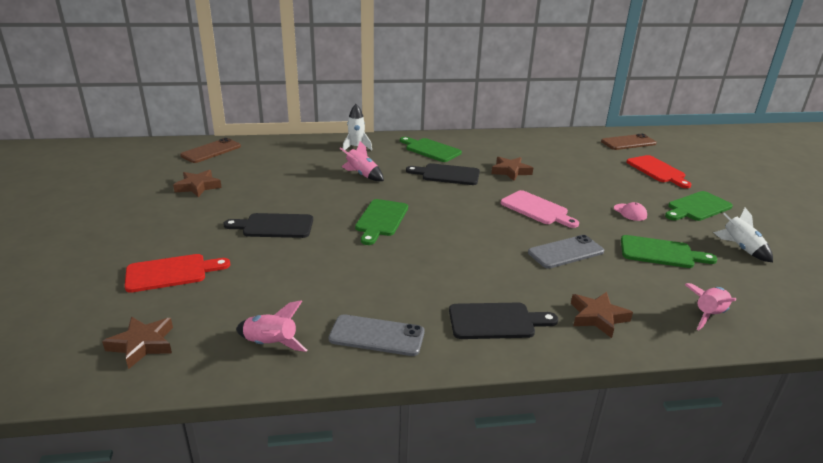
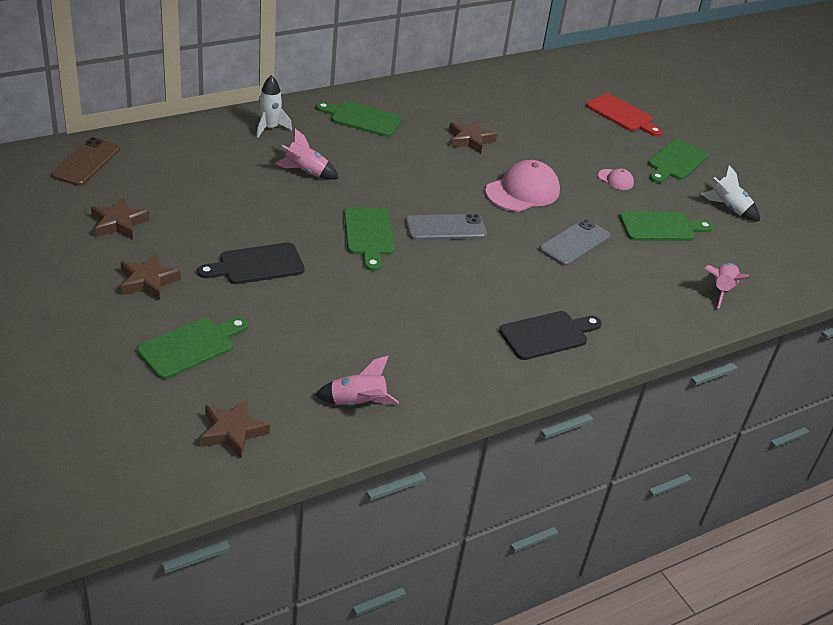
camera: 25 degrees left, 10 degrees up
red cutting board [125,254,230,293] -> green cutting board [137,317,248,379]
grey phone [329,314,425,356] -> grey phone moved to [405,214,487,240]
black cutting board [406,163,480,185] -> none
pink cutting board [501,190,579,228] -> pink cap [485,160,560,212]
brown star [571,292,633,338] -> brown star moved to [121,253,181,301]
brown phone [601,134,657,150] -> none

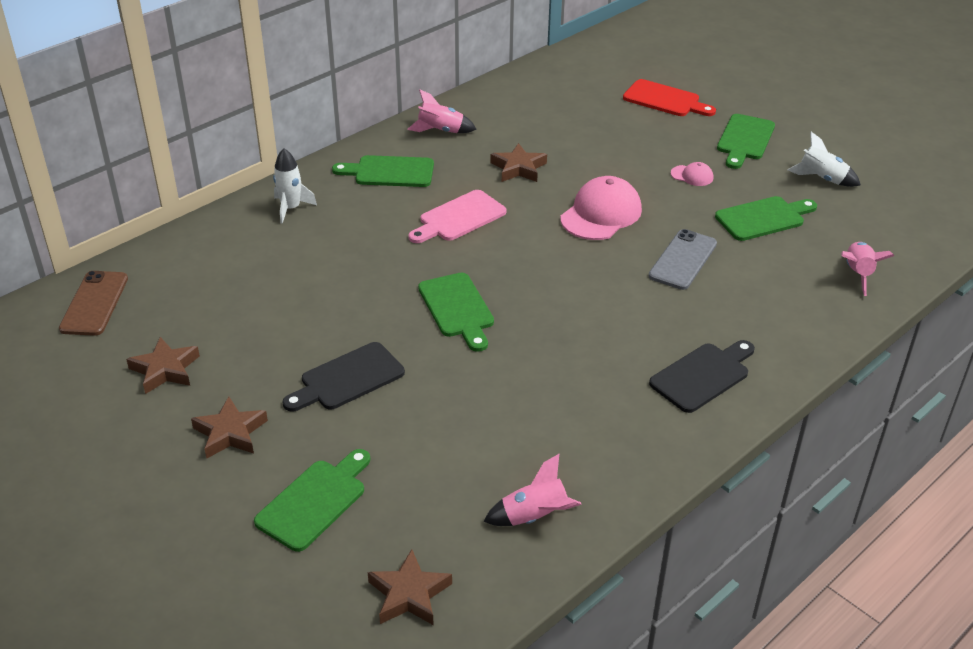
camera: 10 degrees left, 0 degrees up
pink rocket [275,129,339,180] -> pink rocket moved to [407,89,477,133]
grey phone [405,214,487,240] -> none
none -> pink cutting board [408,190,506,243]

